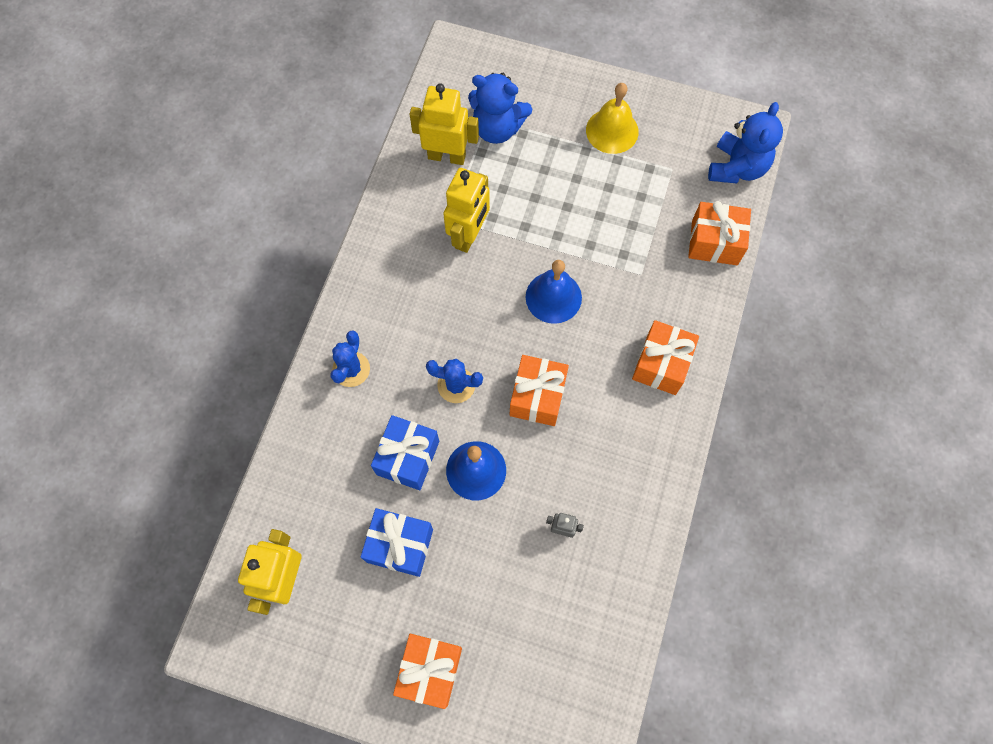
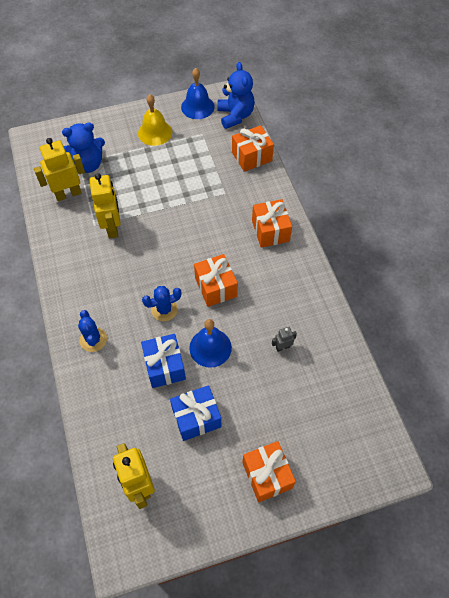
camera: 35 degrees left, 10 degrees down
blue bell [526,260,582,324] -> blue bell moved to [181,68,215,119]

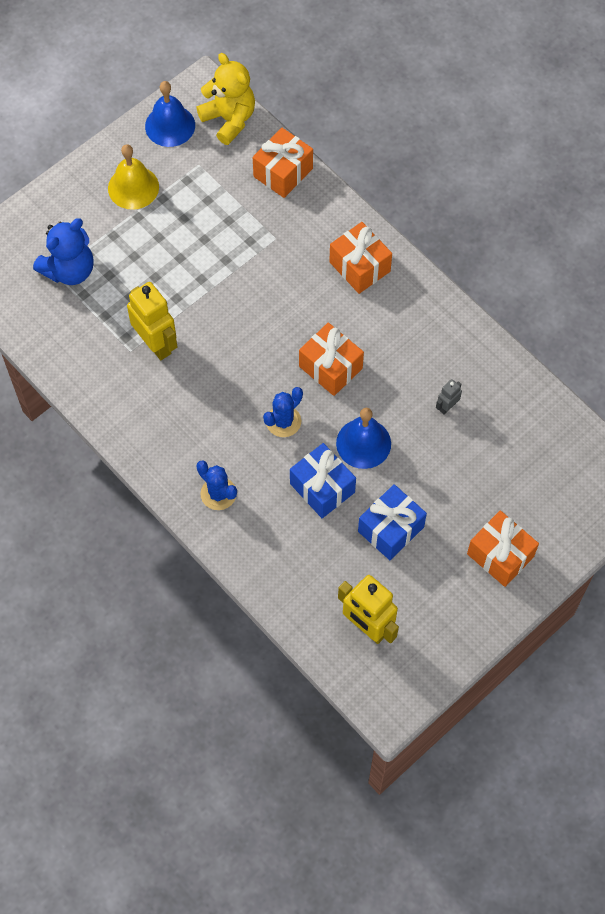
camera: 25 degrees left, 5 degrees up
yellow robot [34,138,85,201] -> none
blue teddy bear [217,62,255,129] -> yellow teddy bear [197,53,255,145]

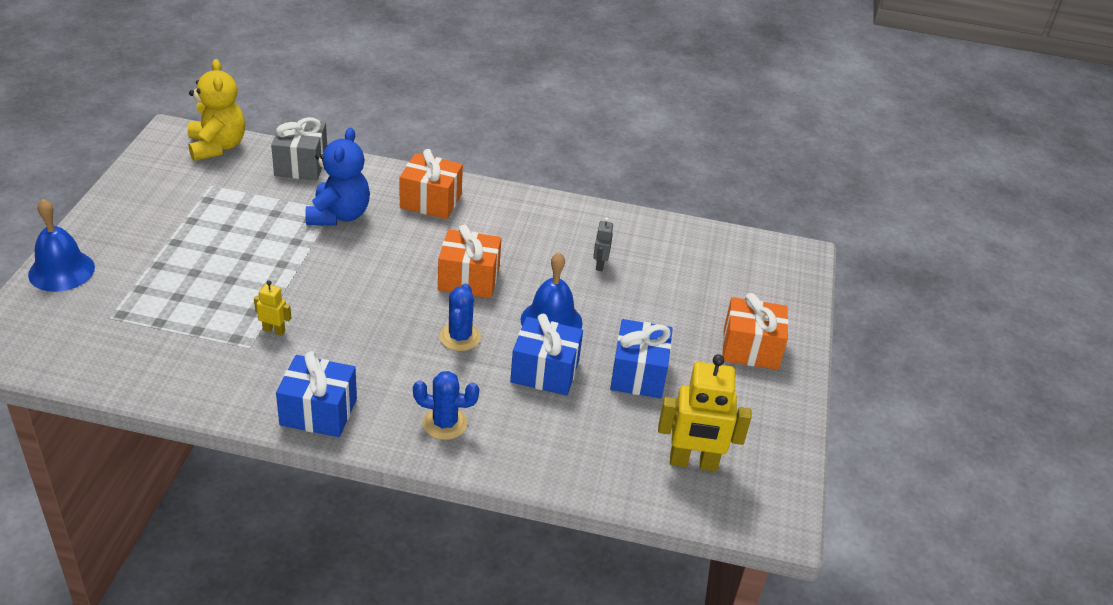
camera: 40 degrees left, 25 degrees down
blue teddy bear [33,218,94,285] -> blue teddy bear moved to [305,128,370,226]
yellow bell [108,145,159,210] -> none
yellow robot [127,282,177,360] -> yellow robot [254,280,291,336], size x0.48
blue bell [145,81,195,147] -> blue bell moved to [28,199,95,292]
yellow teddy bear [197,53,255,145] -> yellow teddy bear turned 60 degrees clockwise [188,59,245,161]
orange gift [253,128,313,198] -> grey gift [271,117,327,180]
none -> blue gift [276,351,357,437]

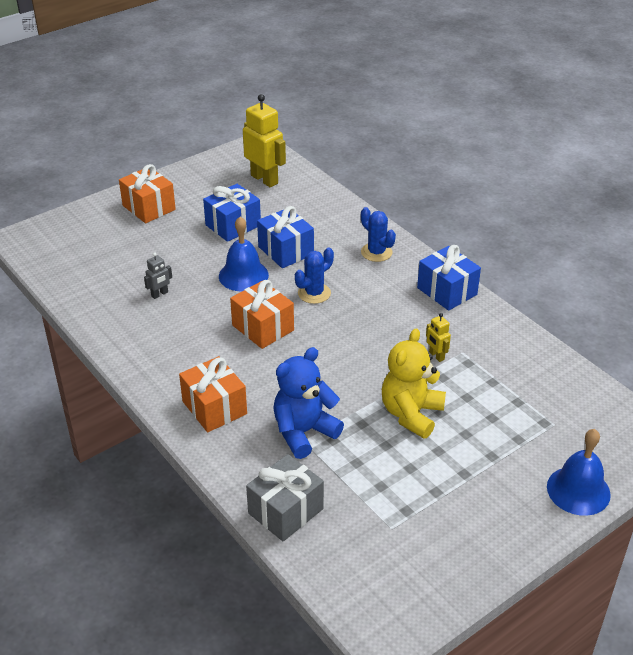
camera: 135 degrees left, 0 degrees up
yellow teddy bear [188,59,245,161] -> yellow teddy bear moved to [382,329,446,439]

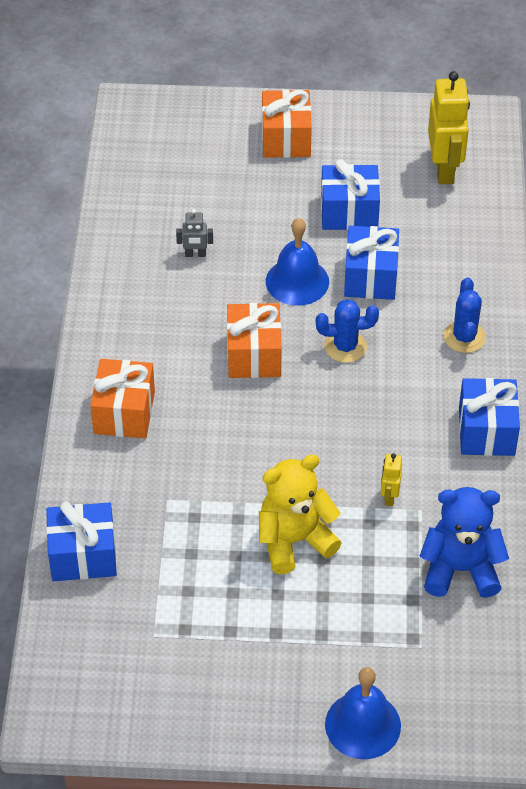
camera: 40 degrees right, 10 degrees up
grey gift [246,454,324,541] -> blue gift [46,501,117,581]
blue teddy bear [273,347,344,459] -> blue teddy bear moved to [420,487,509,598]

